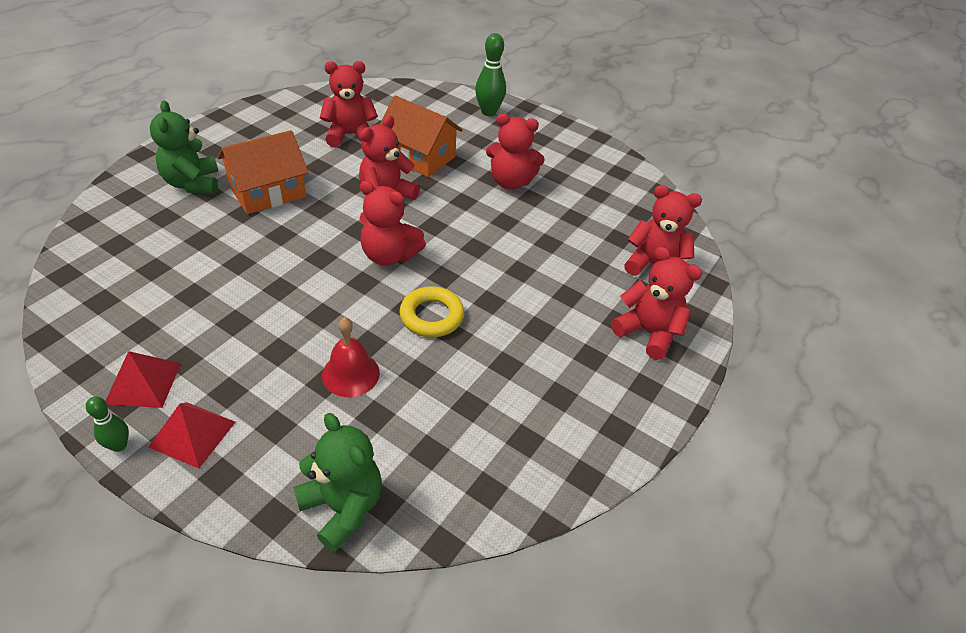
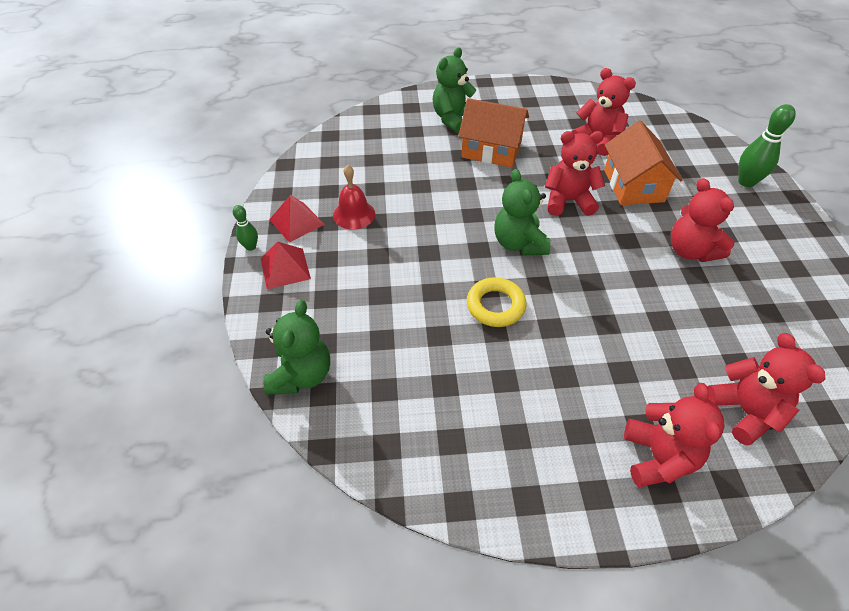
camera: 55 degrees right, 5 degrees up
red bell [322,317,380,397] -> red bell moved to [333,165,375,230]
red teddy bear [360,181,426,266] -> green teddy bear [494,169,550,255]

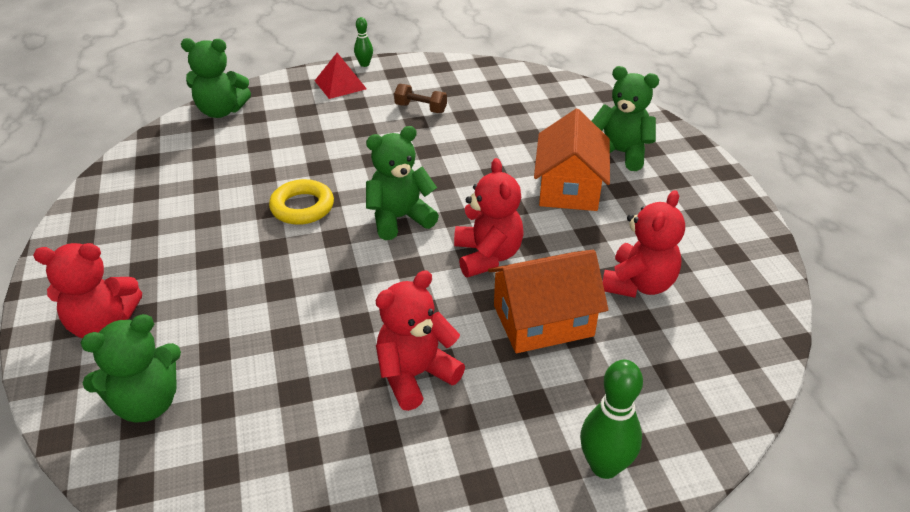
camera: 80 degrees right, 10 degrees down
red pyramid [269,195,325,243] -> none
red bell [333,165,375,230] -> brown dumbbell [394,84,447,113]
red teddy bear [707,333,825,446] -> green teddy bear [81,314,181,423]

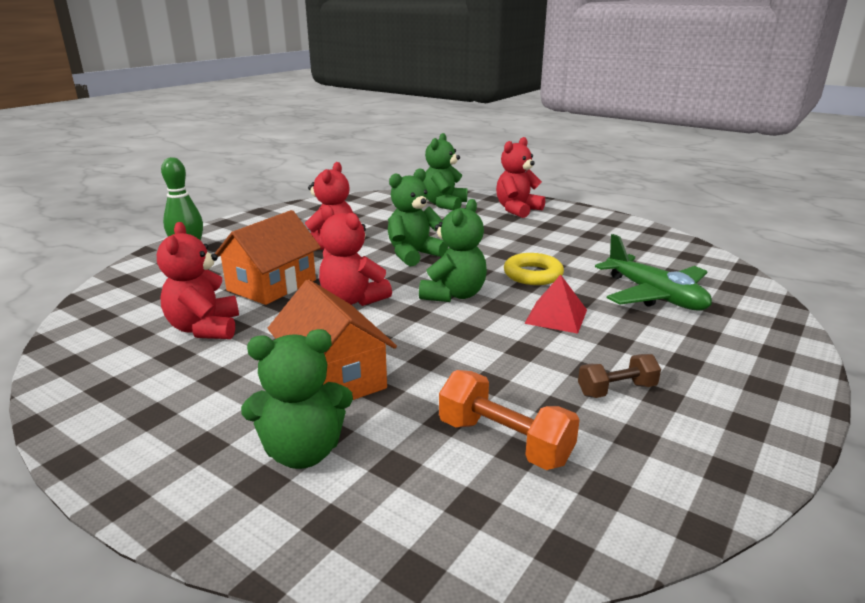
camera: 140 degrees right, 15 degrees down
green teddy bear [181,38,251,118] -> green teddy bear moved to [388,168,448,266]
red pyramid [315,53,367,99] -> red pyramid moved to [524,275,587,334]
green bowling pin [354,17,373,67] -> none
none -> orange dumbbell [439,370,580,470]
none -> green plane [595,234,712,311]

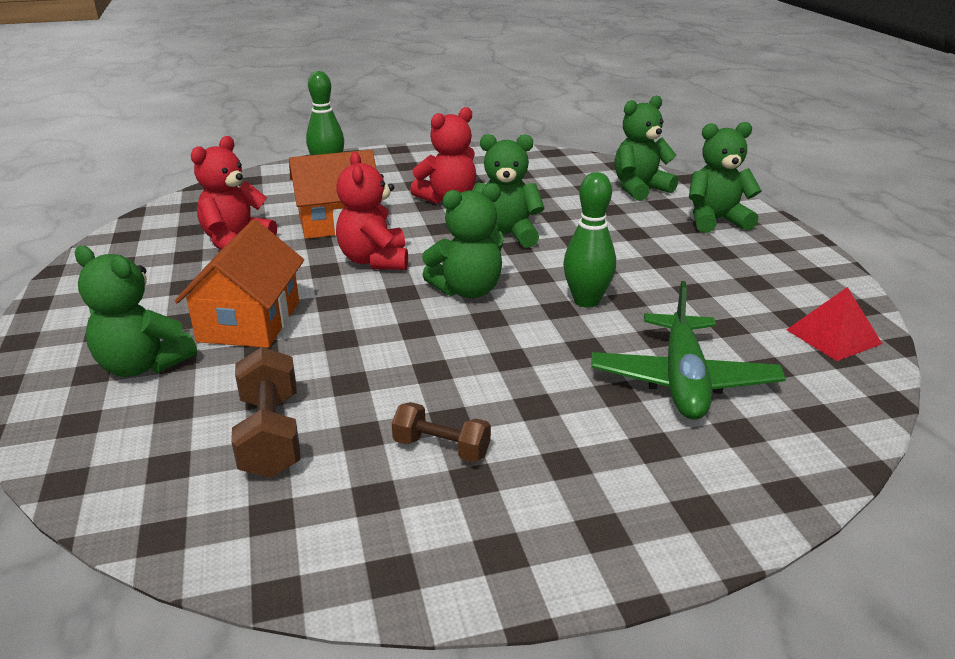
camera: 40 degrees right, 5 degrees up
orange dumbbell [439,370,580,470] -> brown dumbbell [231,347,301,478]
red teddy bear [496,137,545,218] -> green teddy bear [689,122,761,233]
yellow ring [504,253,564,285] -> green bowling pin [563,172,616,308]
red pyramid [524,275,587,334] -> red pyramid moved to [786,287,882,361]

